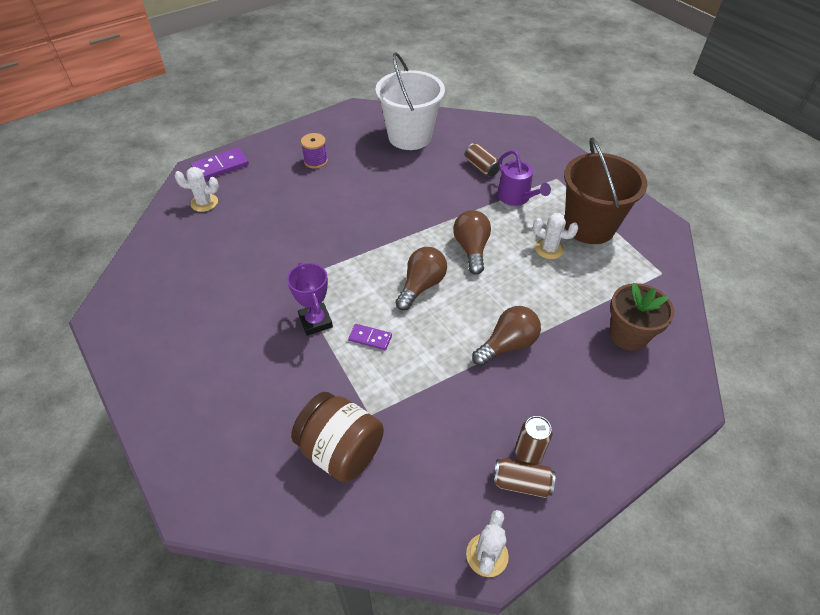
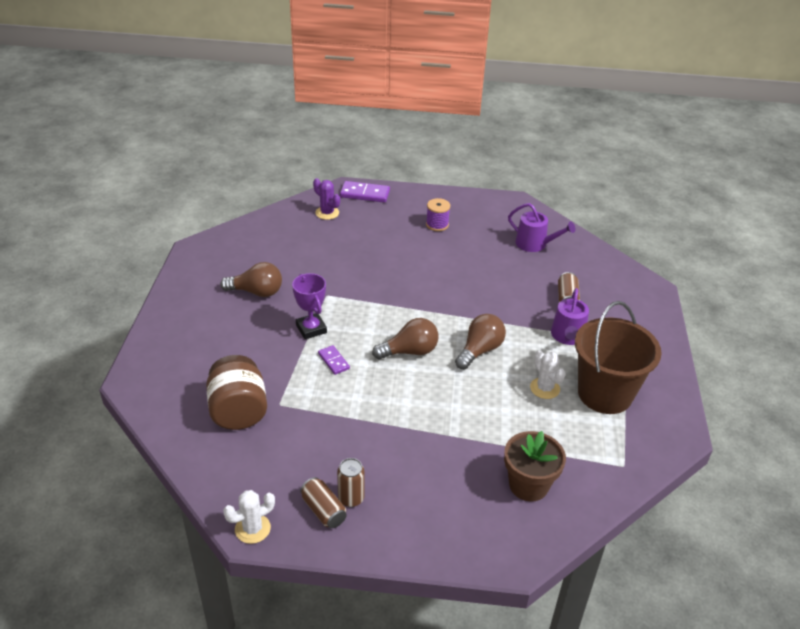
camera: 40 degrees right, 10 degrees down
white cactus [175,167,219,212] -> purple cactus [313,178,340,220]
purple trophy [287,262,333,336] -> purple trophy turned 45 degrees counterclockwise [292,273,327,339]
white bucket [375,52,445,150] -> purple watering can [508,203,575,252]
brown light bulb [472,306,541,366] -> brown light bulb moved to [220,262,282,297]

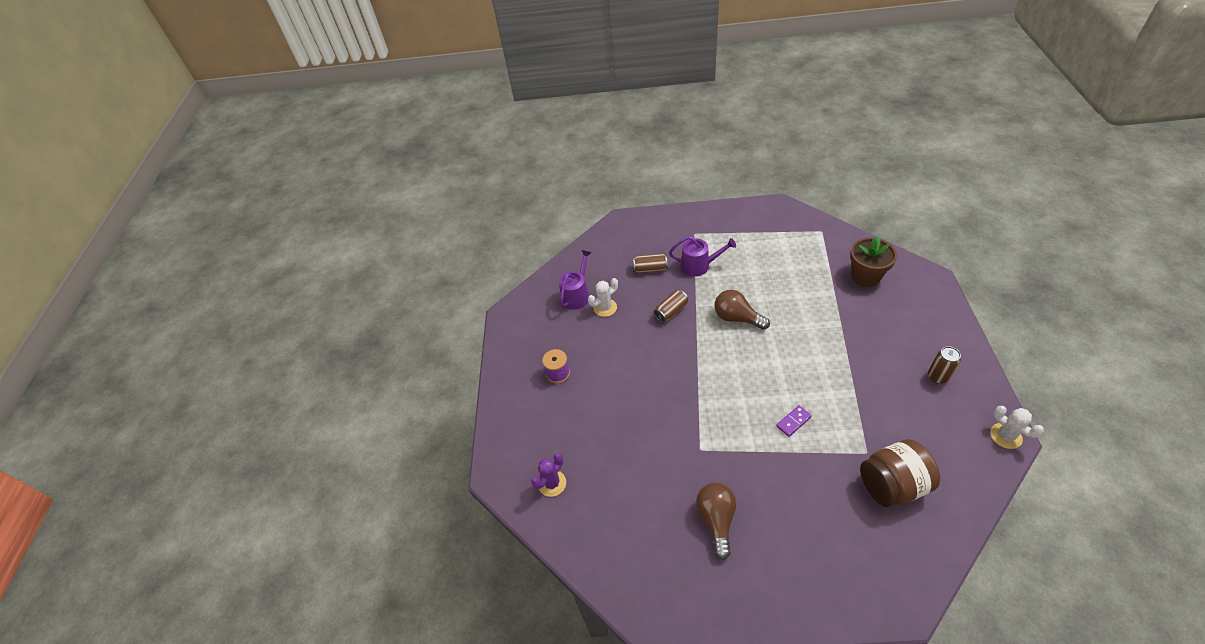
camera: 90 degrees left, 10 degrees up
purple trophy [292,273,327,339] -> none
brown can [300,477,347,528] -> brown can moved to [654,290,688,323]
purple domino [340,181,390,203] -> none
brown light bulb [372,318,439,359] -> none
white cactus [530,350,566,399] -> white cactus moved to [588,278,618,317]
brown bucket [575,301,662,414] -> none

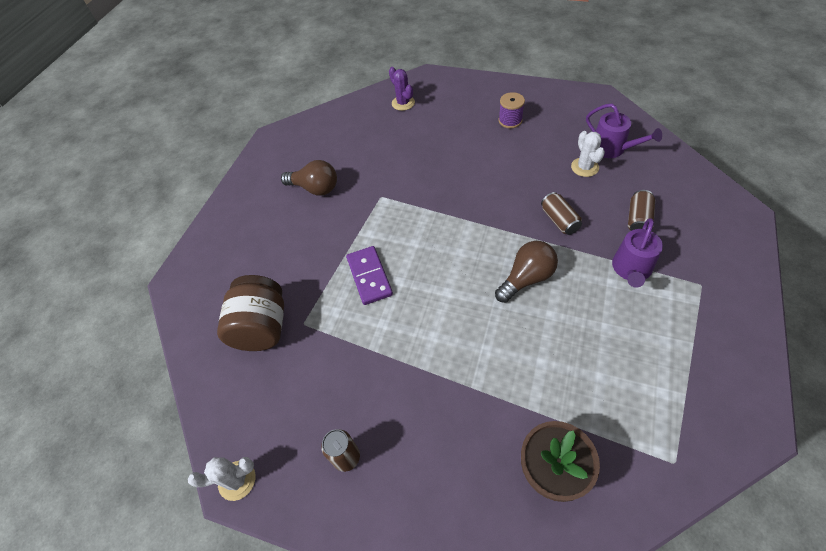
camera: 110 degrees right, 5 degrees up
purple domino [776,405,812,437] -> purple domino [346,246,393,305], size x1.66

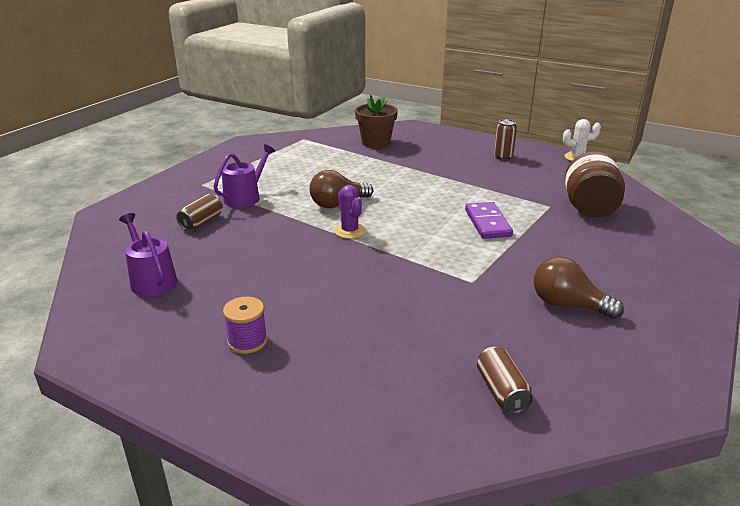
camera: 175 degrees left, 25 degrees down
purple cactus [389,67,415,111] -> purple cactus moved to [334,185,366,239]
brown can [541,192,582,235] -> brown can moved to [477,347,533,414]
white cactus [571,131,605,177] -> none

